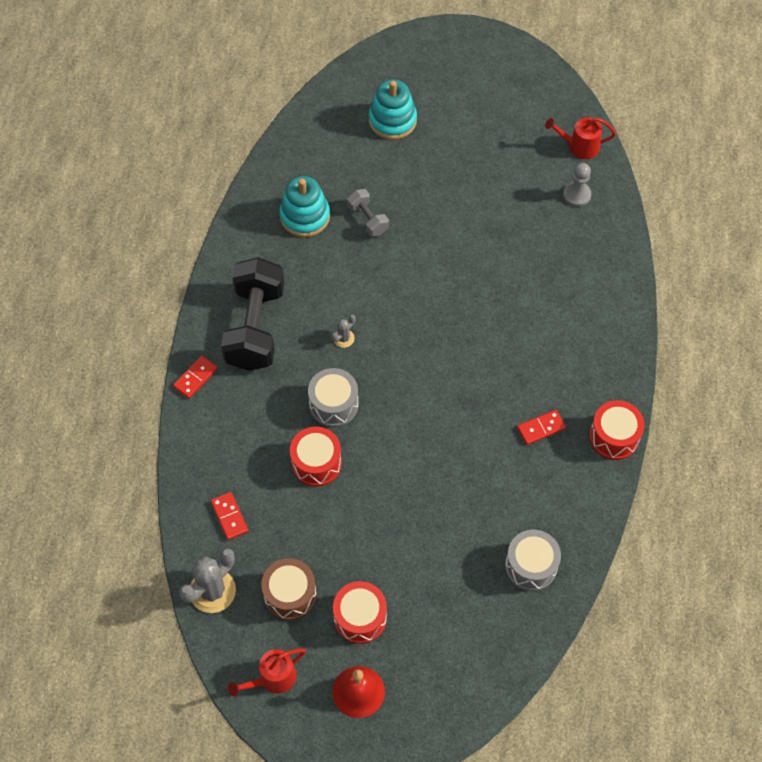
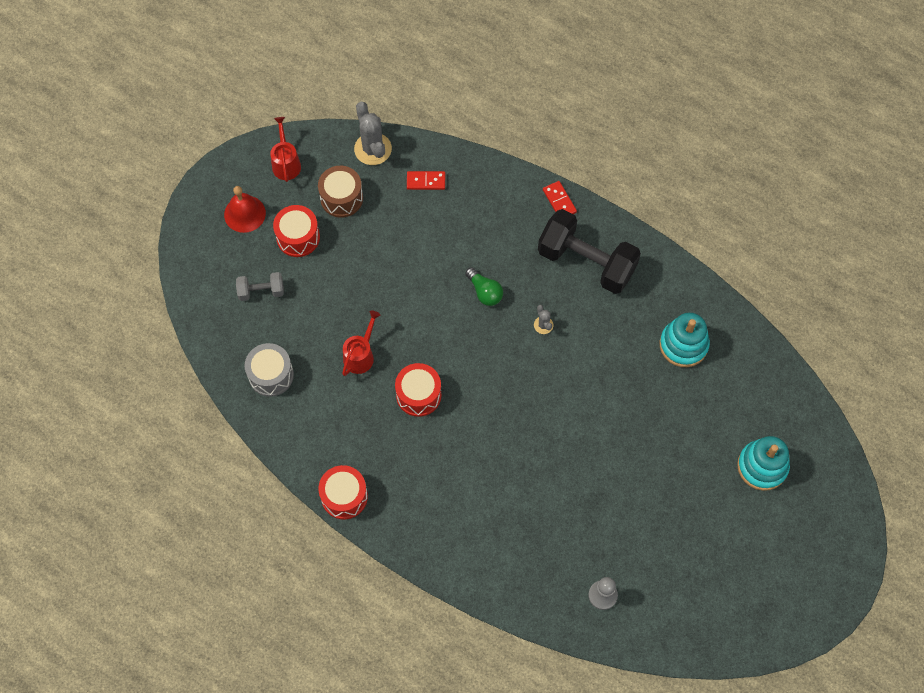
camera: 115 degrees right, 5 degrees up
red drum [290,426,342,487] -> red drum moved to [395,363,441,417]
grey drum [308,368,358,427] -> green light bulb [465,267,503,306]
grey dumbbell [347,189,389,237] -> grey dumbbell moved to [236,272,284,301]
red domino [517,410,566,445] -> none
red watering can [545,117,616,159] -> red watering can moved to [342,310,380,376]

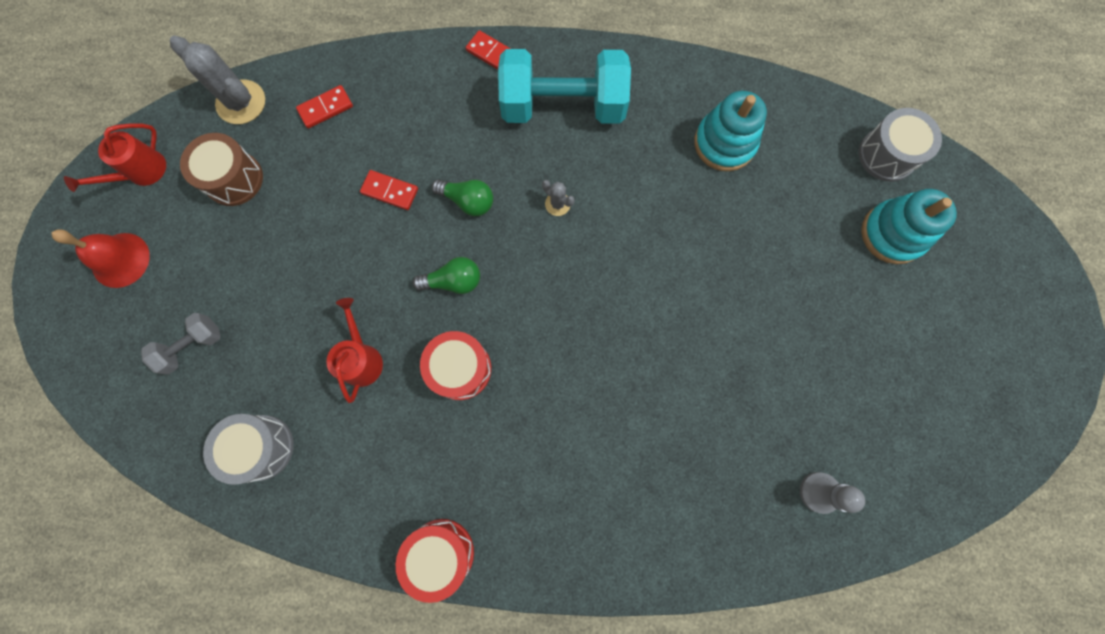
camera: 30 degrees left, 10 degrees up
red watering can [270,117,301,182] -> red watering can turned 105 degrees counterclockwise [64,123,166,192]
red drum [273,205,320,257] -> none
black dumbbell [538,209,641,294] -> turquoise dumbbell [498,49,631,124]
none -> red domino [360,170,418,210]
none -> green light bulb [413,257,480,294]
none -> grey drum [859,108,942,182]

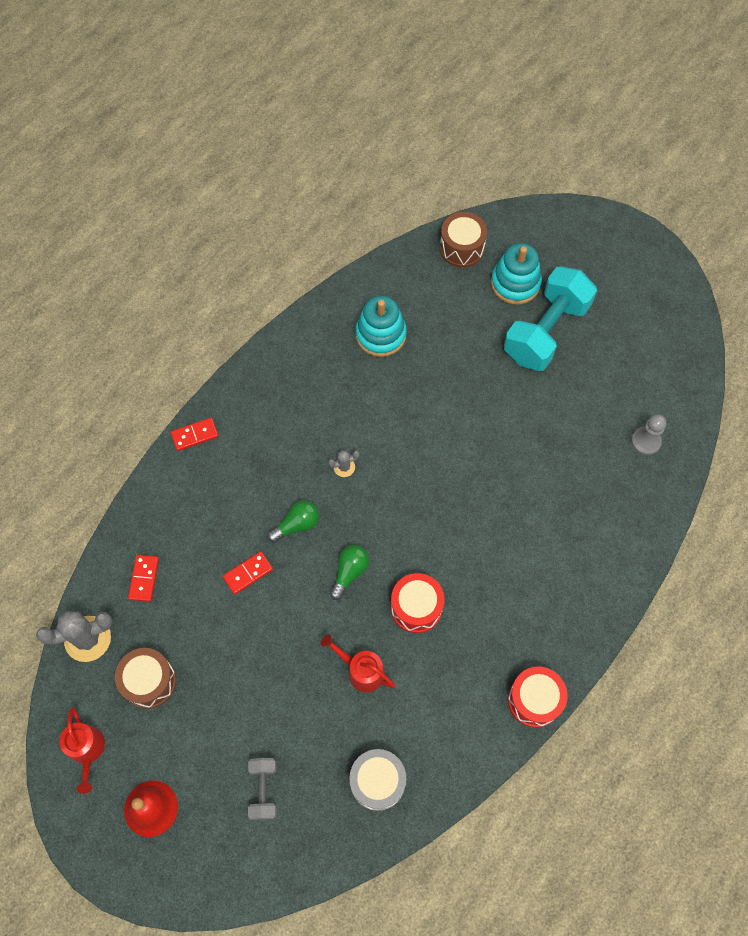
camera: 55 degrees left, 10 degrees down
turquoise dumbbell [498,49,631,124] -> turquoise dumbbell moved to [504,266,597,371]
grey drum [859,108,942,182] -> brown drum [440,212,487,268]

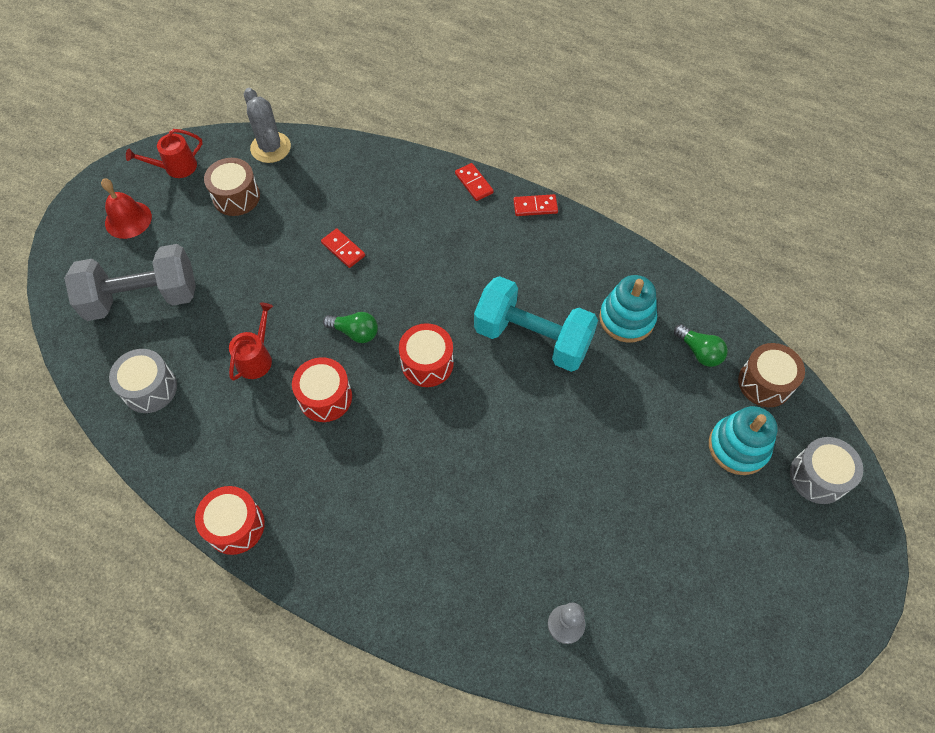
camera: 80 degrees right, 5 degrees down
red domino [128,555,159,602] -> red domino moved to [513,194,558,216]
grey dumbbell [248,758,277,820] -> grey dumbbell [64,244,196,321], size x2.09
green light bulb [267,500,319,543] -> green light bulb moved to [674,324,728,367]
grey cactus [328,450,360,477] -> none
turquoise dumbbell [504,266,597,371] -> turquoise dumbbell moved to [474,276,598,372]
none -> red drum [399,323,454,387]
none -> grey drum [790,437,863,504]

